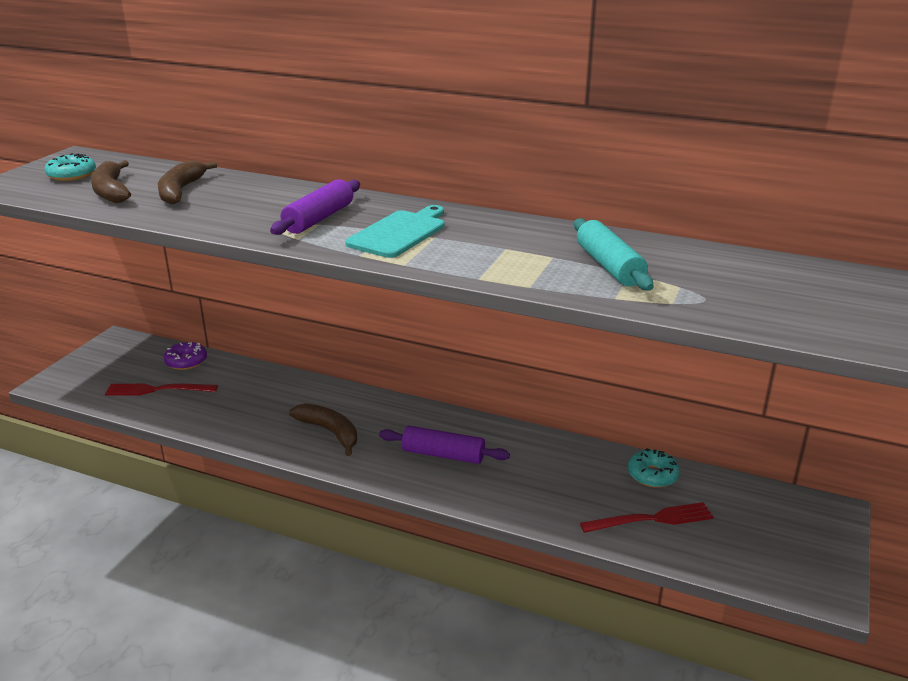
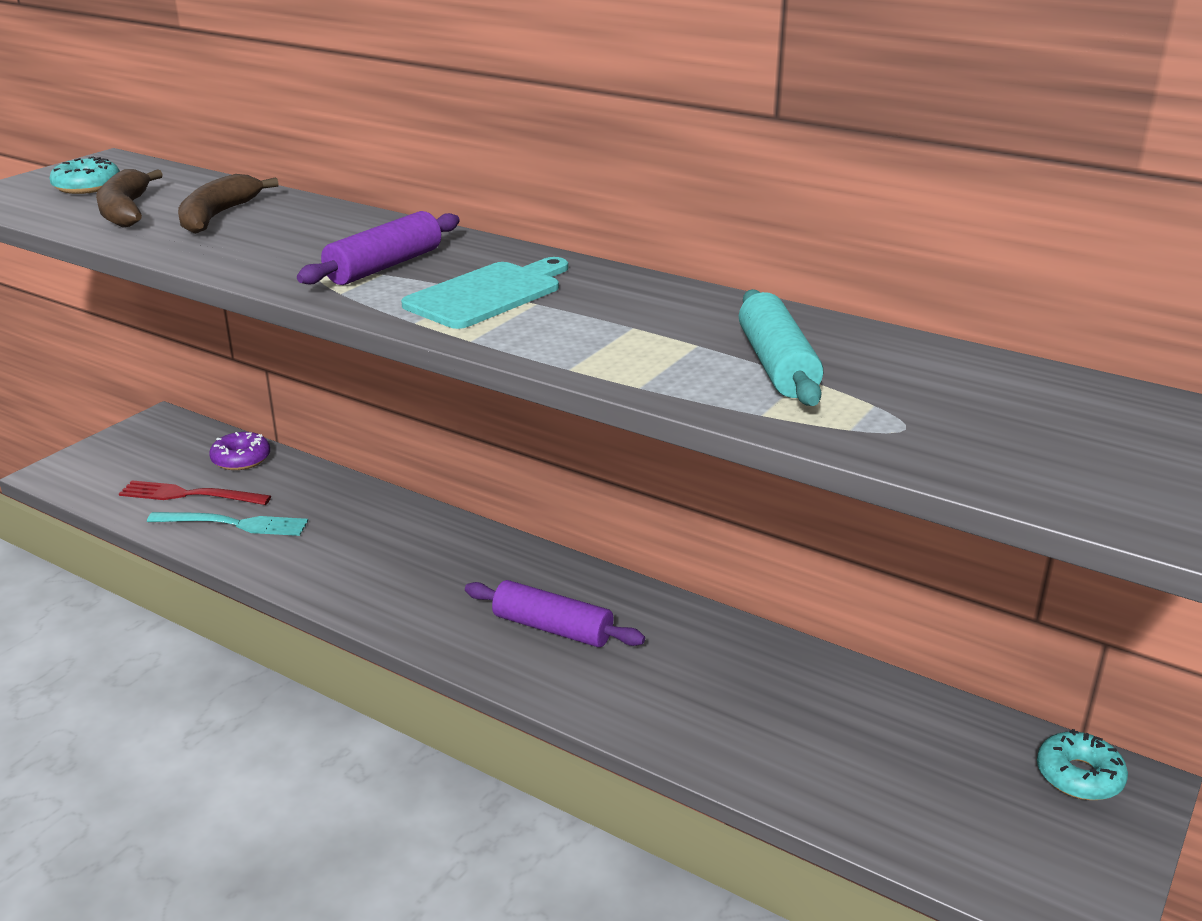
camera: 10 degrees right, 0 degrees up
brown banana [289,403,358,456] -> none
red fork [580,502,714,533] -> none
turquoise donut [628,448,680,488] -> turquoise donut moved to [1037,729,1128,800]
none -> turquoise fork [147,512,308,536]

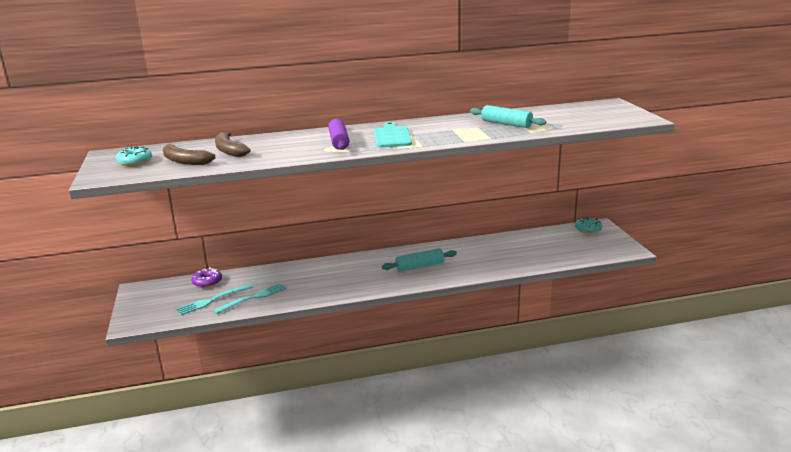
camera: 45 degrees left, 5 degrees down
red fork [119,480,271,505] -> turquoise fork [176,284,253,315]
purple rolling pin [465,580,645,647] -> turquoise rolling pin [382,248,457,272]

